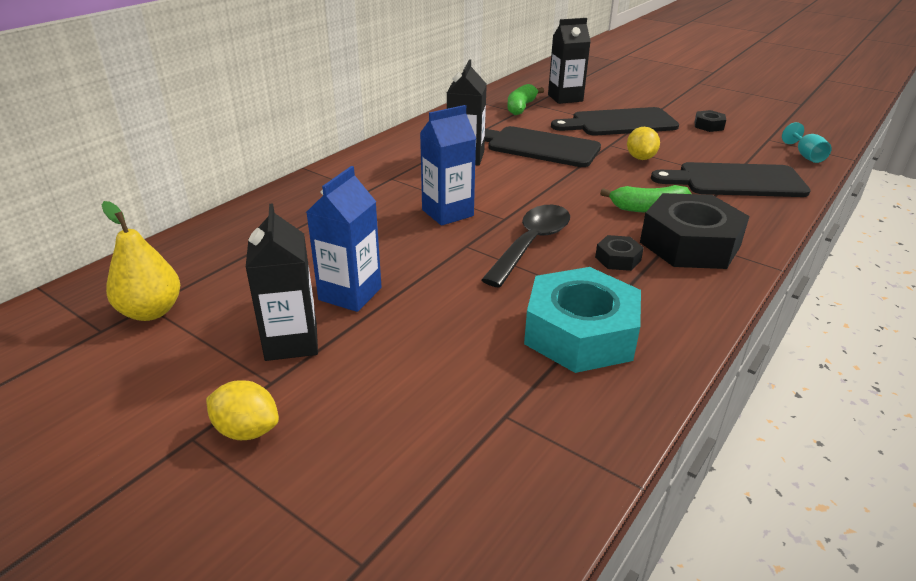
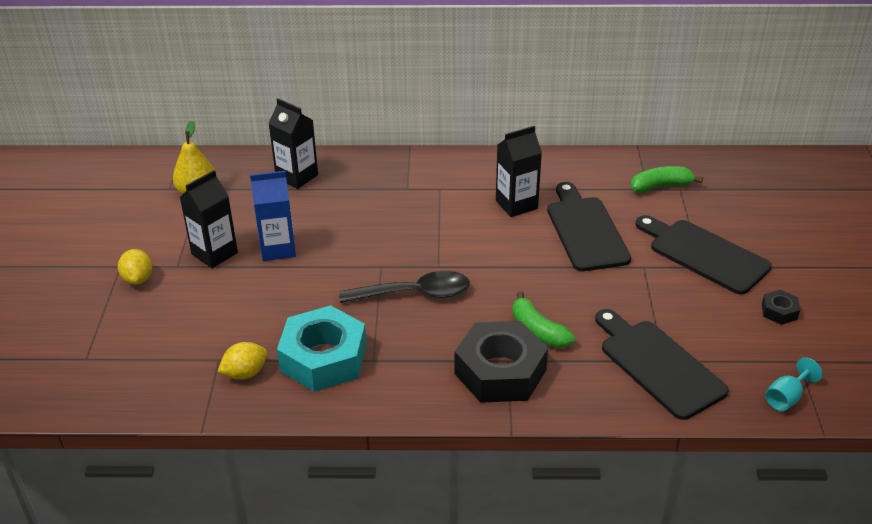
camera: 55 degrees right, 5 degrees up
blue carton [420,105,476,226] -> none
black carton [548,18,591,104] -> black carton moved to [268,98,318,189]
black nut [595,235,644,271] -> none
yellow lemon [627,127,660,160] -> yellow lemon moved to [218,342,267,380]

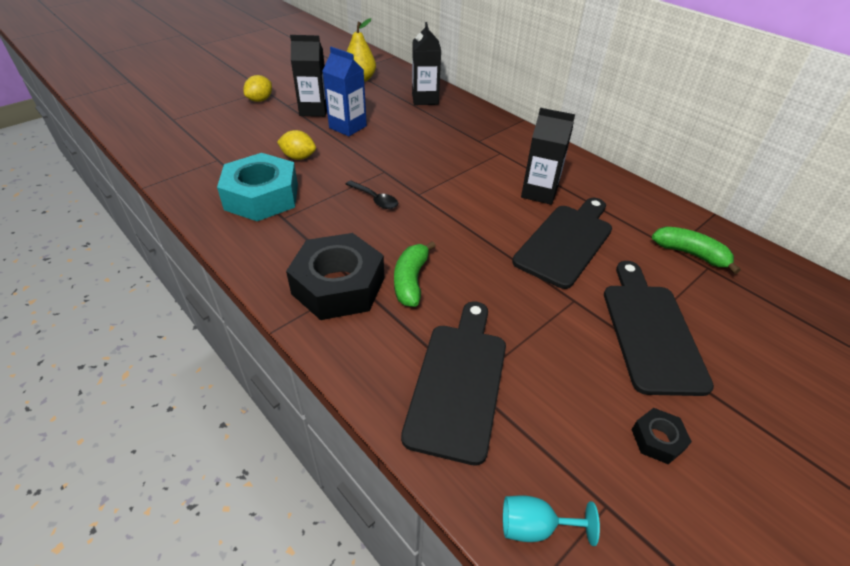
camera: 45 degrees right, 5 degrees up
yellow lemon [218,342,267,380] -> yellow lemon moved to [277,130,316,160]
black spoon [339,271,470,303] -> black spoon [345,181,398,209], size x0.57

